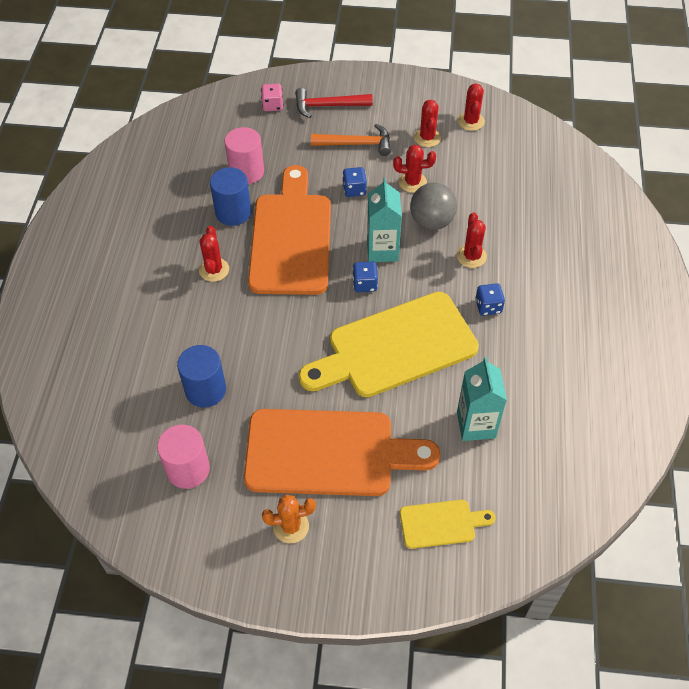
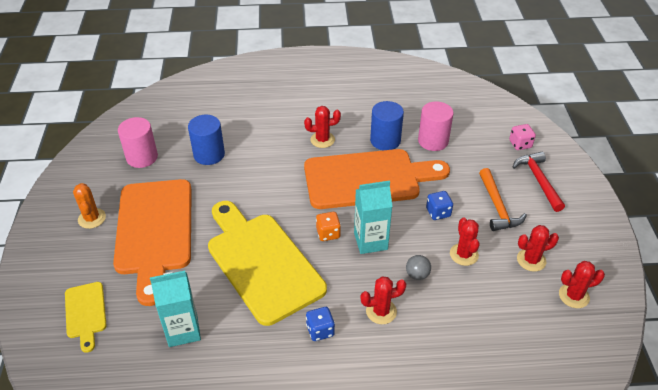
camera: 80 degrees right, 10 degrees down
blue dice [353,261,378,292] -> orange dice [316,212,341,241]
grey ball [410,183,457,230] -> grey ball [406,255,431,280], size x0.54

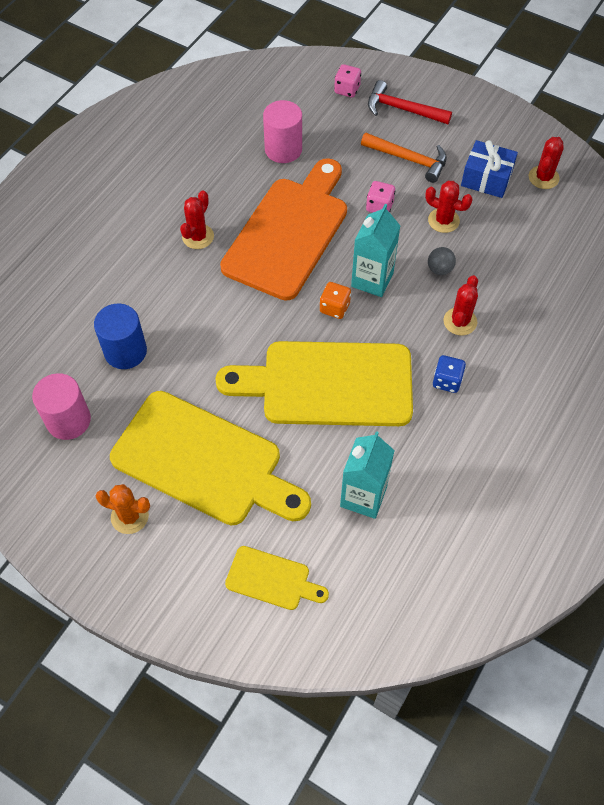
camera: 55 degrees left, 15 degrees up
orange cutting board [113,179,192,306] -> yellow cutting board [110,391,311,525]
blue cylinder [370,101,404,150] -> none
blue dice [426,191,453,220] -> pink dice [366,181,395,213]
red cactus [517,225,559,272] -> blue gift [461,140,518,198]

